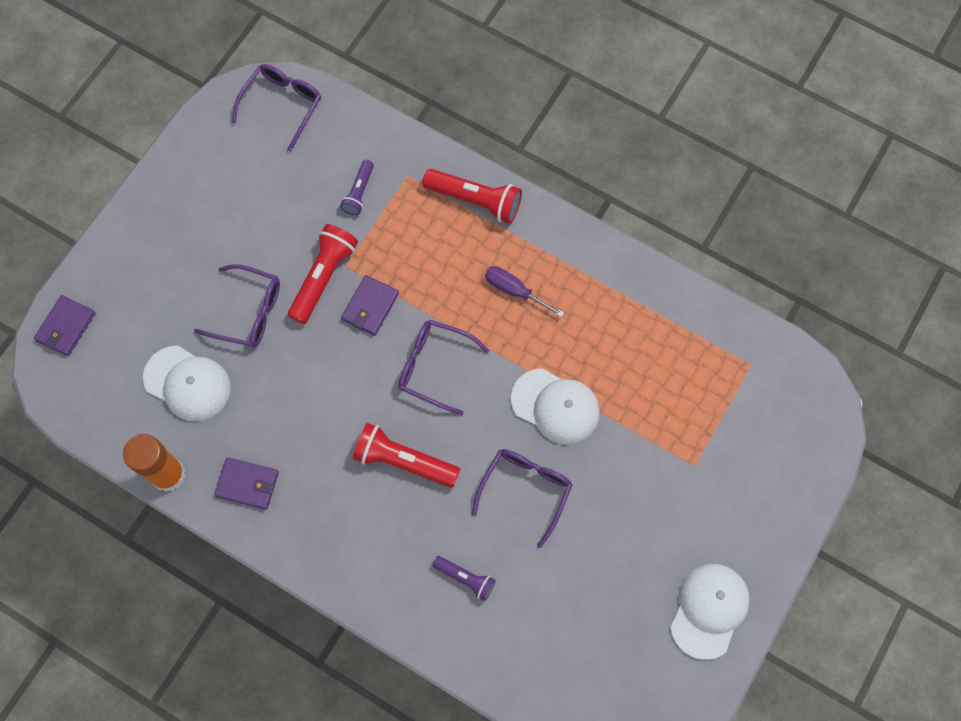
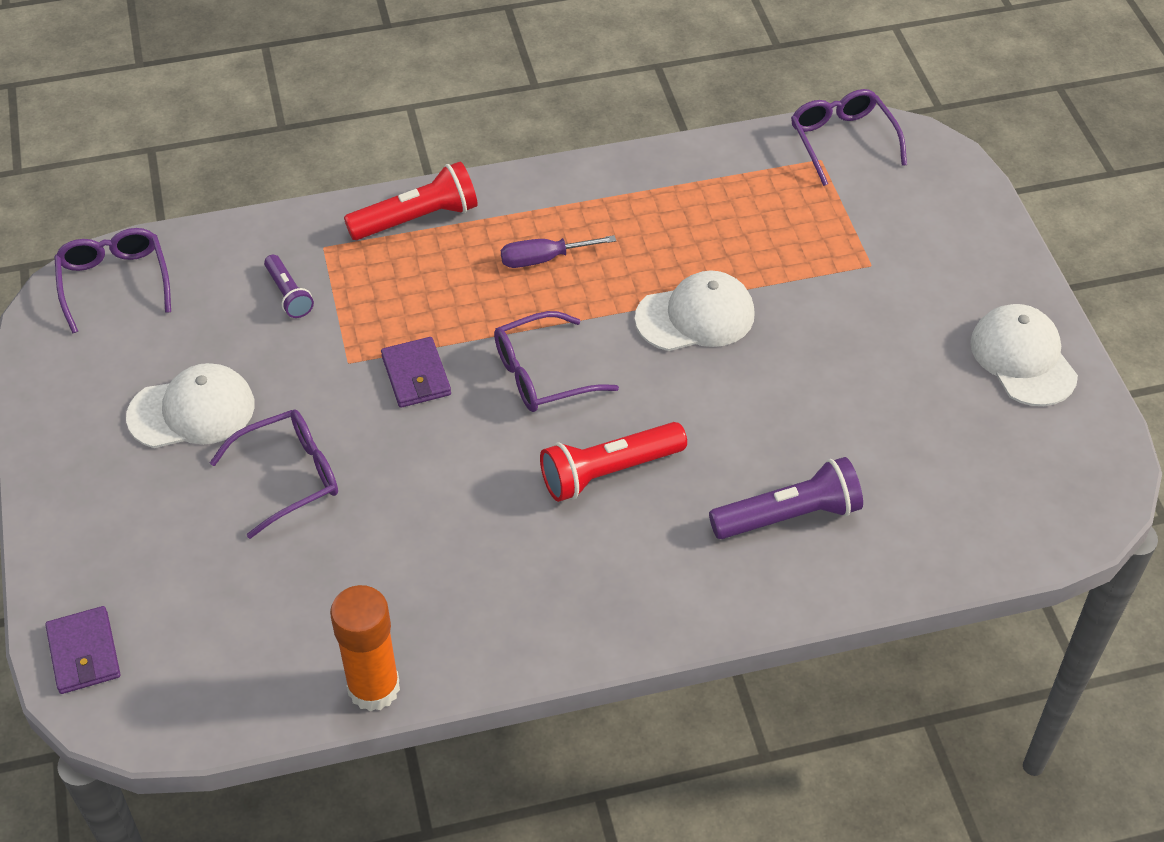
camera: 45 degrees left, 20 degrees down
white cap [143,345,231,422] -> white cap moved to [126,363,255,448]
purple wallet [214,458,279,510] -> none
red flashlight [288,224,358,324] -> none
purple flashlight [432,556,496,601] -> purple flashlight [709,457,863,539], size x1.70
purple glasses [472,449,572,548] -> purple glasses moved to [791,89,907,186]

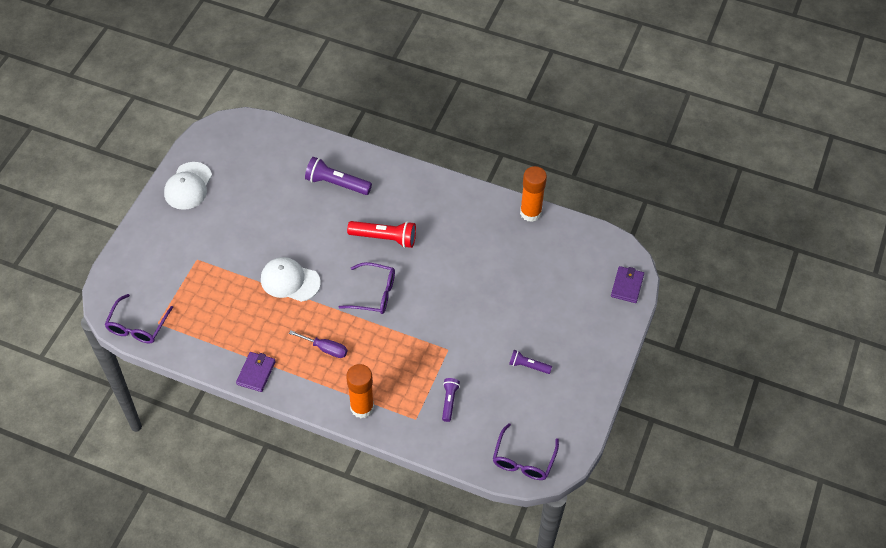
camera: 145 degrees left, 5 degrees up
white cap [126,363,255,448] -> purple flashlight [509,350,552,374]
purple glasses [210,410,338,539] -> none
red flashlight [344,161,478,240] -> orange glue stick [346,364,374,418]
purple wallet [381,337,451,408] -> purple wallet moved to [236,352,276,392]

